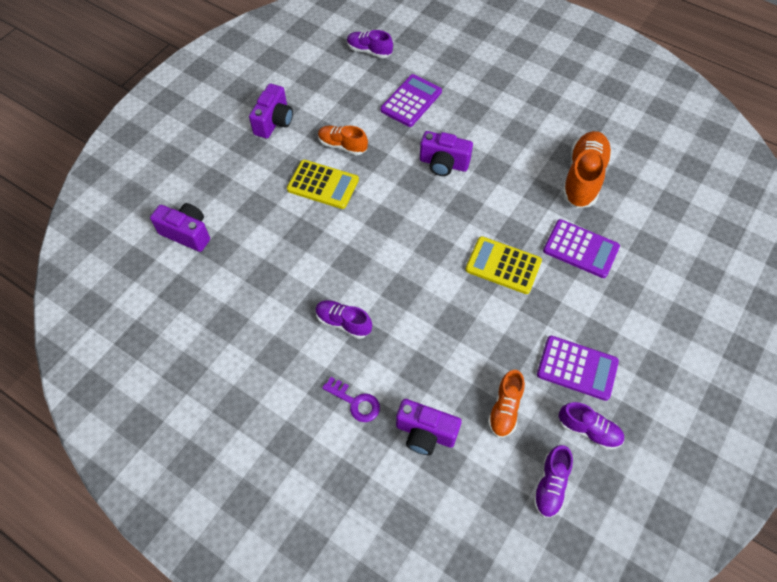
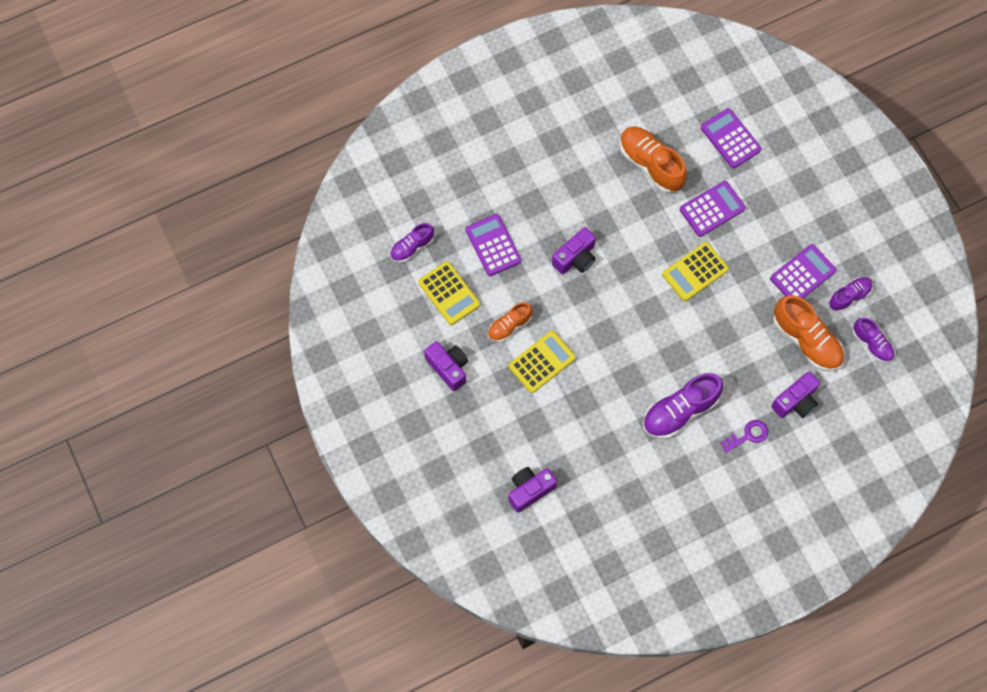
camera: 60 degrees left, 10 degrees up
purple shoe [315,300,372,339] -> purple shoe [643,373,723,439], size x1.69
orange shoe [488,370,525,438] -> orange shoe [773,295,844,371], size x1.69
none -> yellow calculator [418,261,480,325]
none -> purple calculator [701,108,762,168]

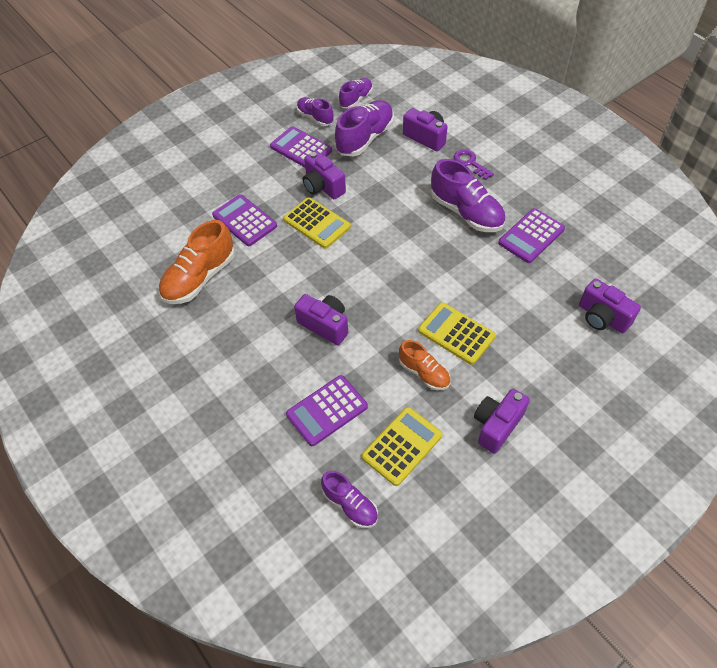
camera: 100 degrees left, 15 degrees down
purple calculator [701,108,762,168] -> purple calculator moved to [498,208,565,263]
orange shoe [773,295,844,371] -> purple shoe [335,100,394,156]
none -> purple camera [303,151,346,199]

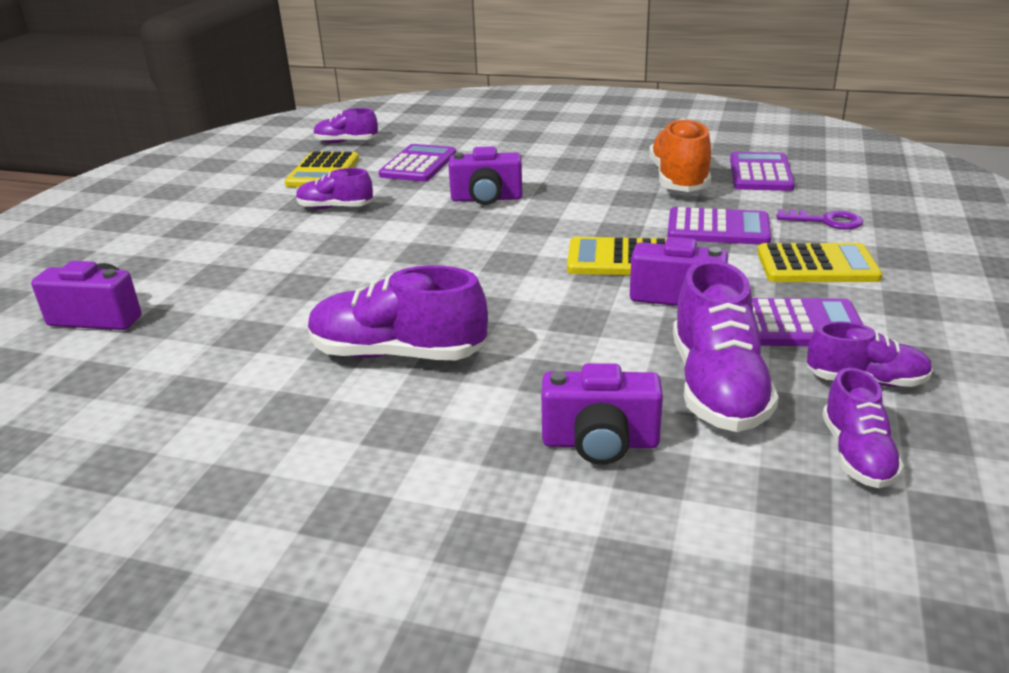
camera: 145 degrees right, 25 degrees down
orange shoe [399,340,451,390] -> purple shoe [296,168,373,209]
yellow calculator [418,302,496,365] -> yellow calculator moved to [757,243,882,282]
purple key [454,149,494,180] -> purple key moved to [777,209,863,230]
purple camera [474,389,530,454] -> none
purple calculator [498,208,565,263] -> purple calculator moved to [730,152,795,191]

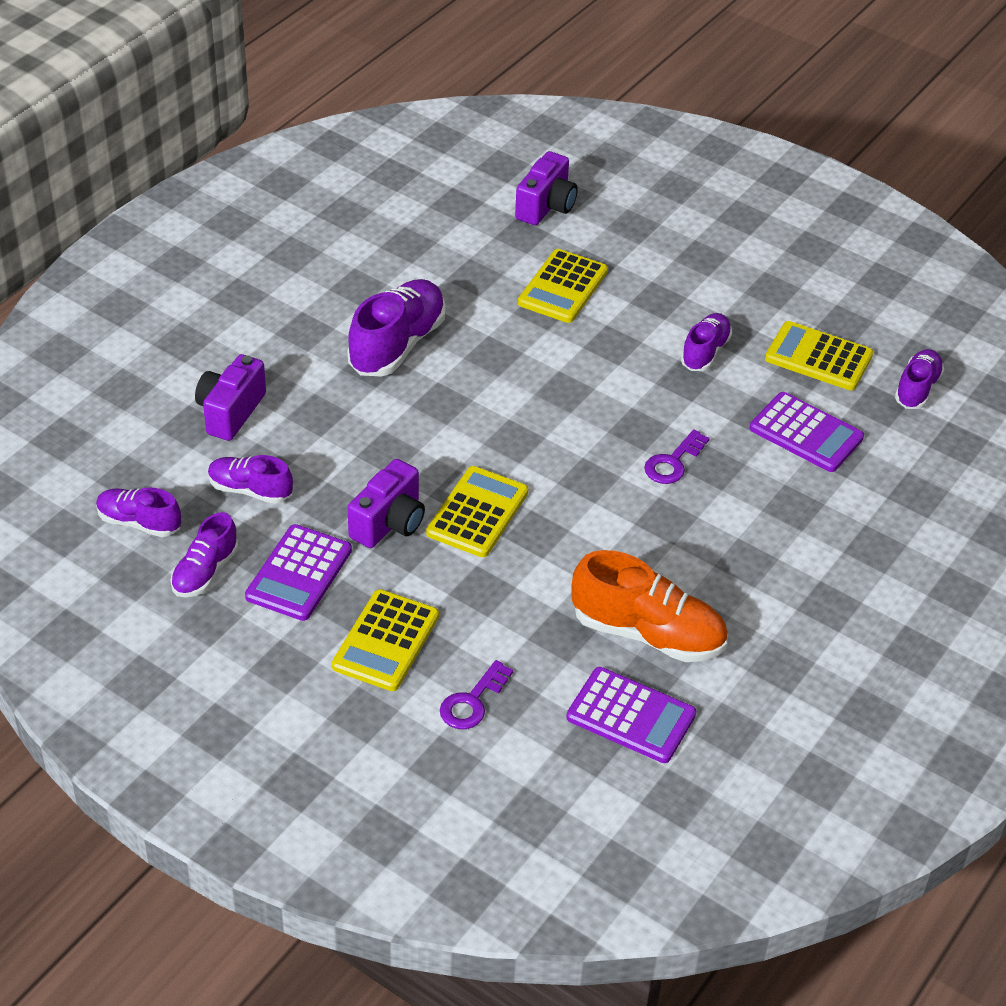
camera: 105 degrees right, 15 degrees up
purple camera [448,146,522,205] -> purple key [644,429,710,484]
purple calculator [667,207,771,245] -> none
purple shoe [673,260,779,432] -> purple shoe [208,455,293,504], size x0.59
none -> yellow calculator [518,249,608,323]

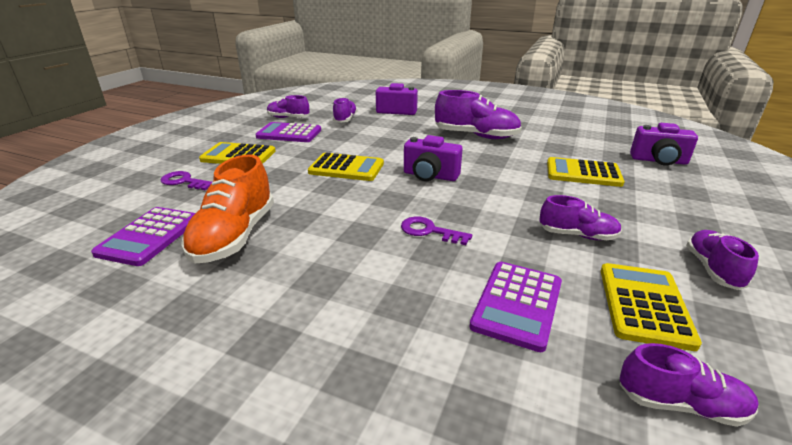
camera: 80 degrees right, 15 degrees down
purple shoe [96,487,181,537] -> purple shoe moved to [686,230,759,290]
purple camera [348,459,425,548] -> purple camera moved to [404,135,463,181]

